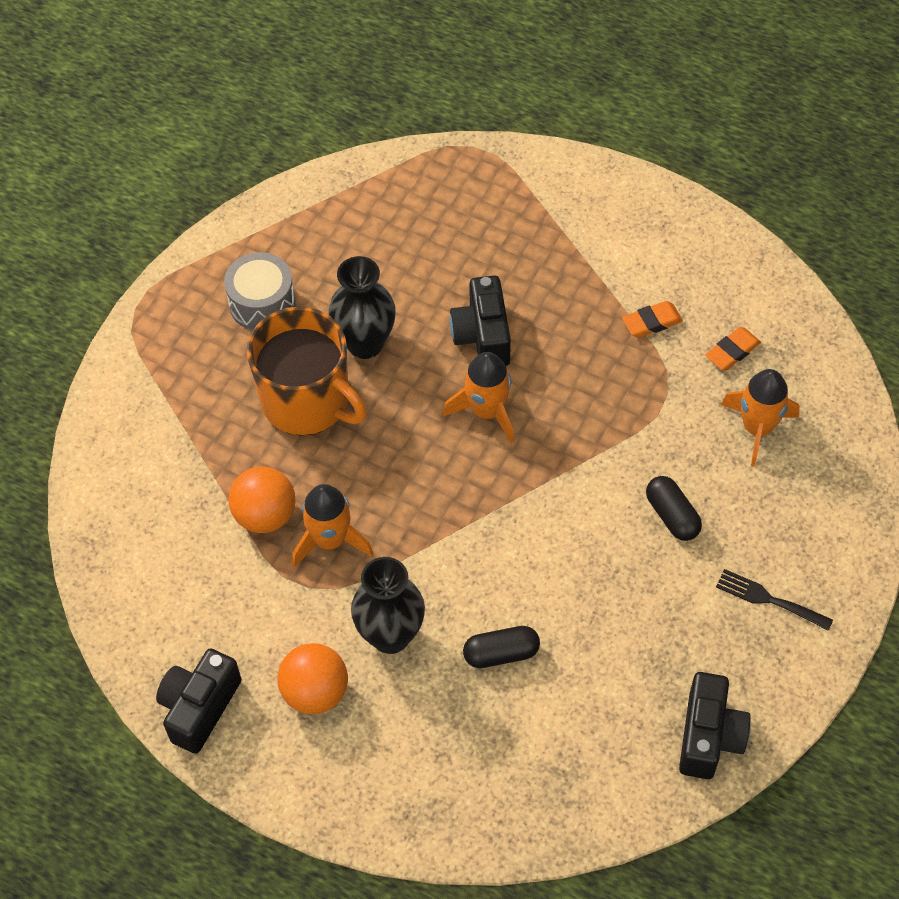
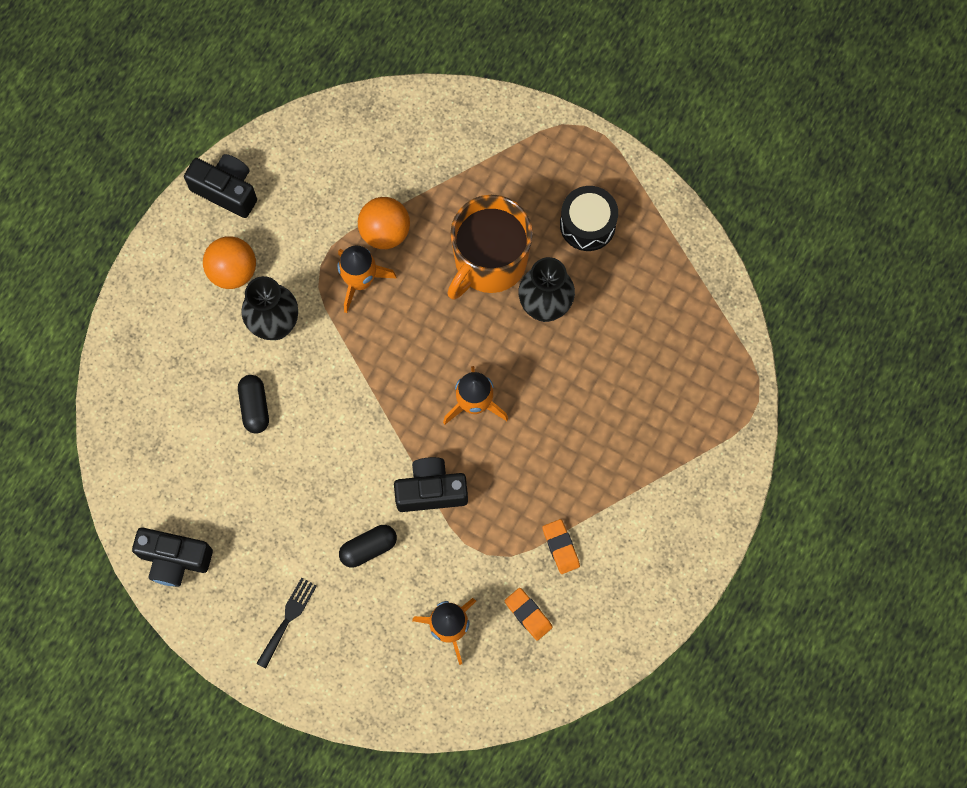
camera: 90 degrees right, 15 degrees up
grey drum [224,252,296,330] -> black drum [560,186,618,251]
black camera [450,276,511,366] -> black camera moved to [394,457,468,512]

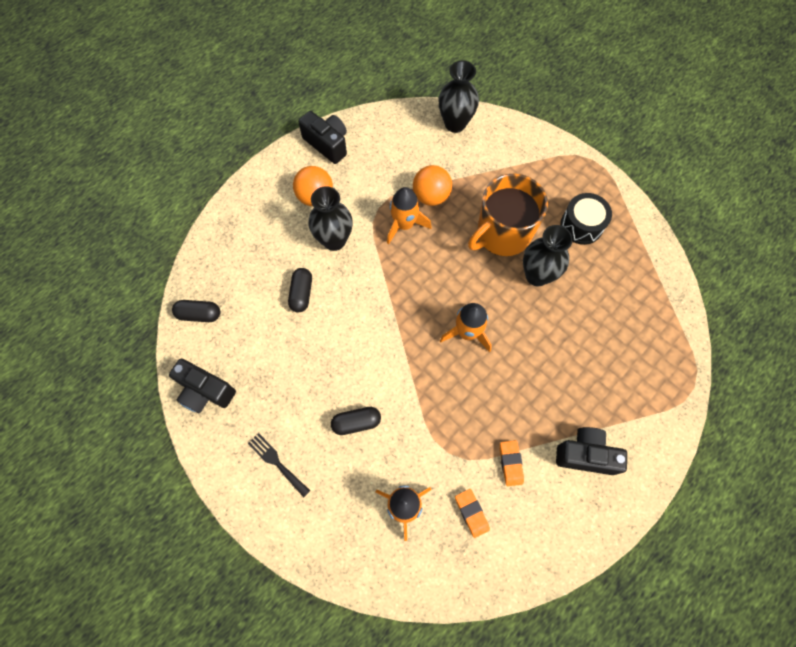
camera: 15 degrees right, 5 degrees down
black fork [256,577,317,669] -> black fork turned 90 degrees counterclockwise [248,433,310,497]
black camera [394,457,468,512] -> black camera moved to [556,427,627,475]
none -> black capsule [172,300,220,322]
none -> black vase [438,61,479,133]

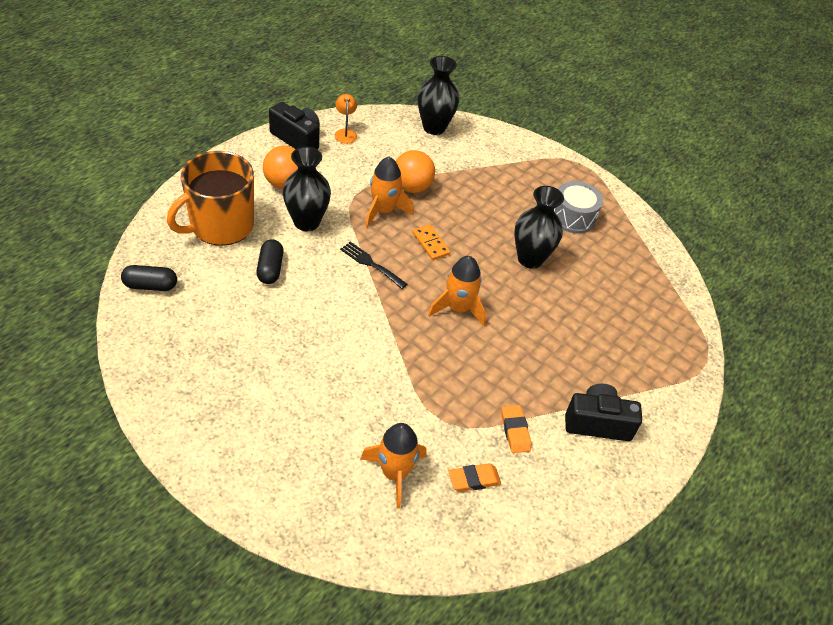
camera: 10 degrees left, 20 degrees down
black camera [169,359,236,413] -> none
black fork [248,433,310,497] -> black fork moved to [340,242,407,289]
black capsule [331,407,381,435] -> none
orange eraser [455,489,490,538] -> orange eraser turned 75 degrees counterclockwise [448,463,501,492]
orange mug [468,174,548,256] -> orange mug moved to [167,151,254,246]
black drum [560,193,612,245] -> grey drum [554,181,603,234]
none -> orange lamp [334,94,357,144]
none -> orange domino [412,225,450,260]

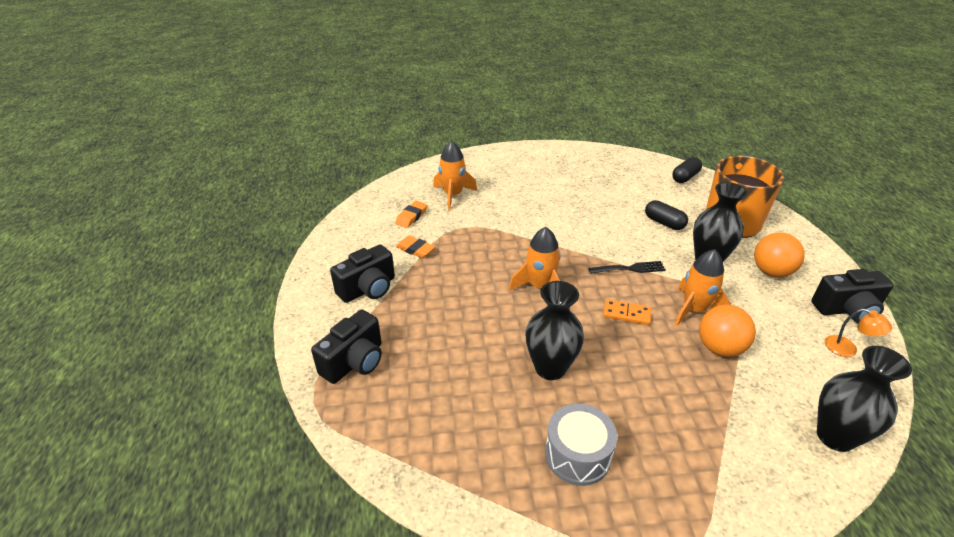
camera: 140 degrees right, 10 degrees down
none -> black camera [311,310,382,384]

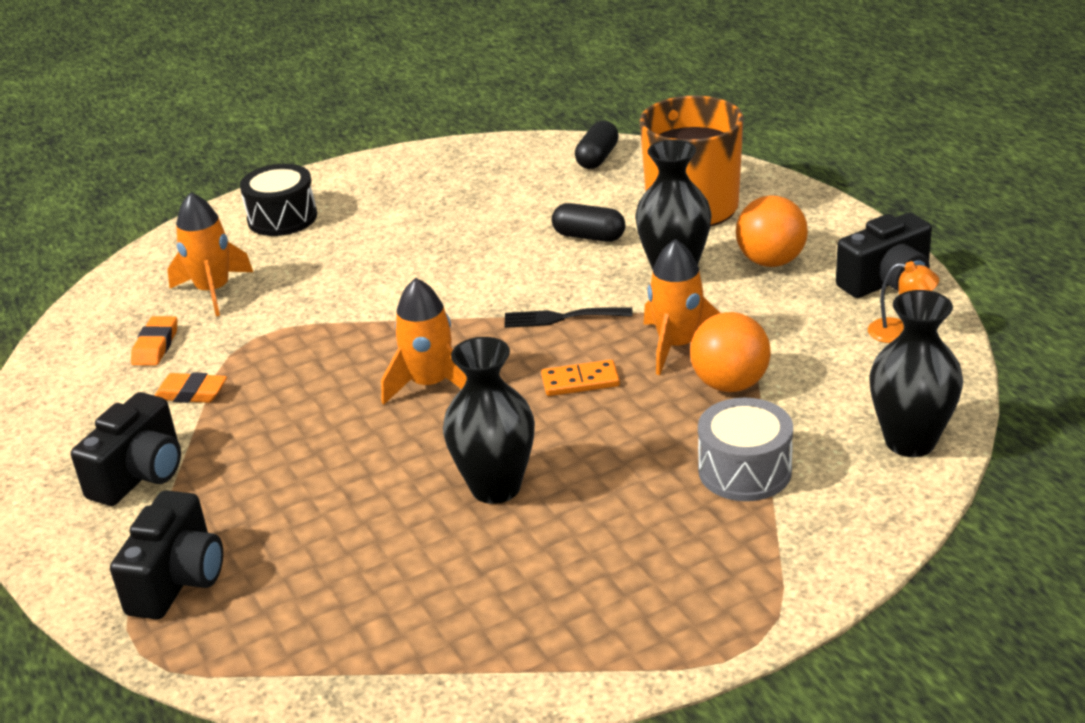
camera: 20 degrees left, 5 degrees down
grey drum [545,404,617,486] -> grey drum moved to [698,398,793,501]
black fork [588,261,666,274] -> black fork turned 150 degrees counterclockwise [504,308,633,328]
none -> black drum [240,164,317,236]

